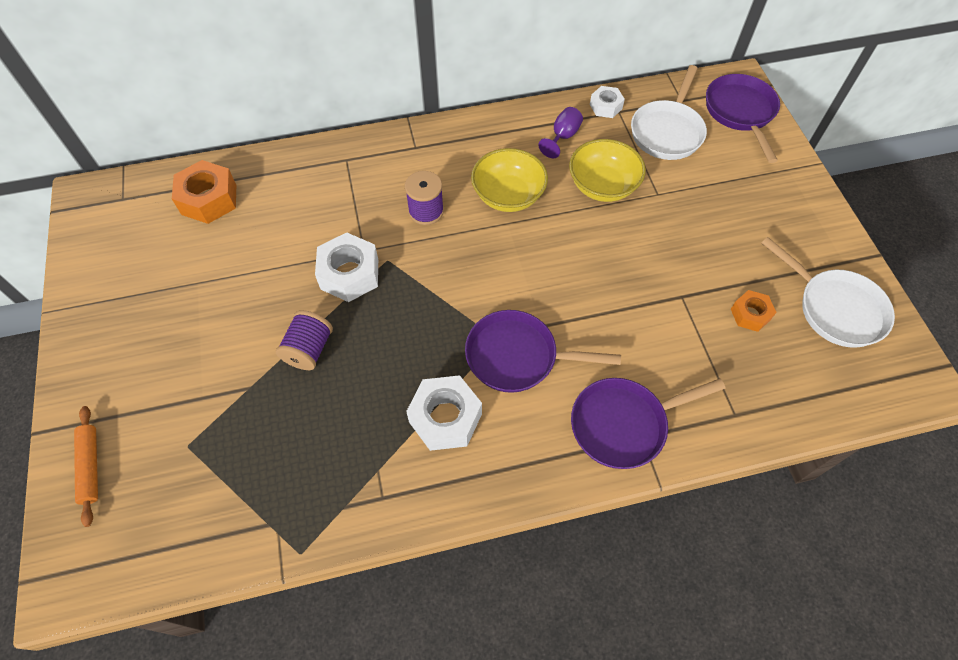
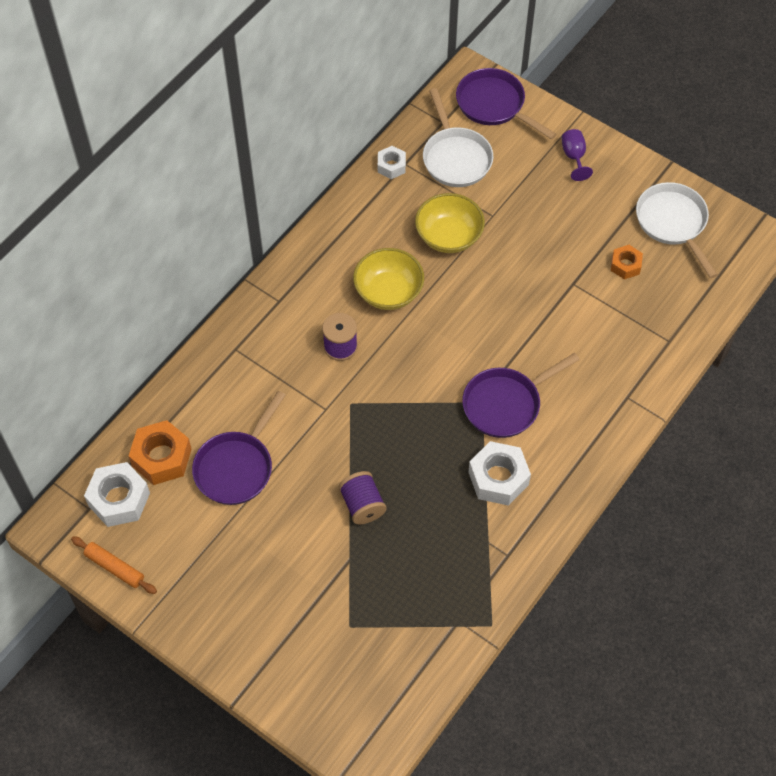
camera: 40 degrees left, 0 degrees up
orange rolling pin [74,406,98,527] -> orange rolling pin moved to [71,536,157,594]
white nut [315,232,378,302] -> white nut moved to [84,462,150,527]
purple goblet [539,107,583,158] -> purple goblet moved to [561,129,593,181]
purple pan [571,378,726,469] -> purple pan moved to [192,391,286,505]
white pan [762,237,895,348] -> white pan turned 120 degrees counterclockwise [636,182,718,278]

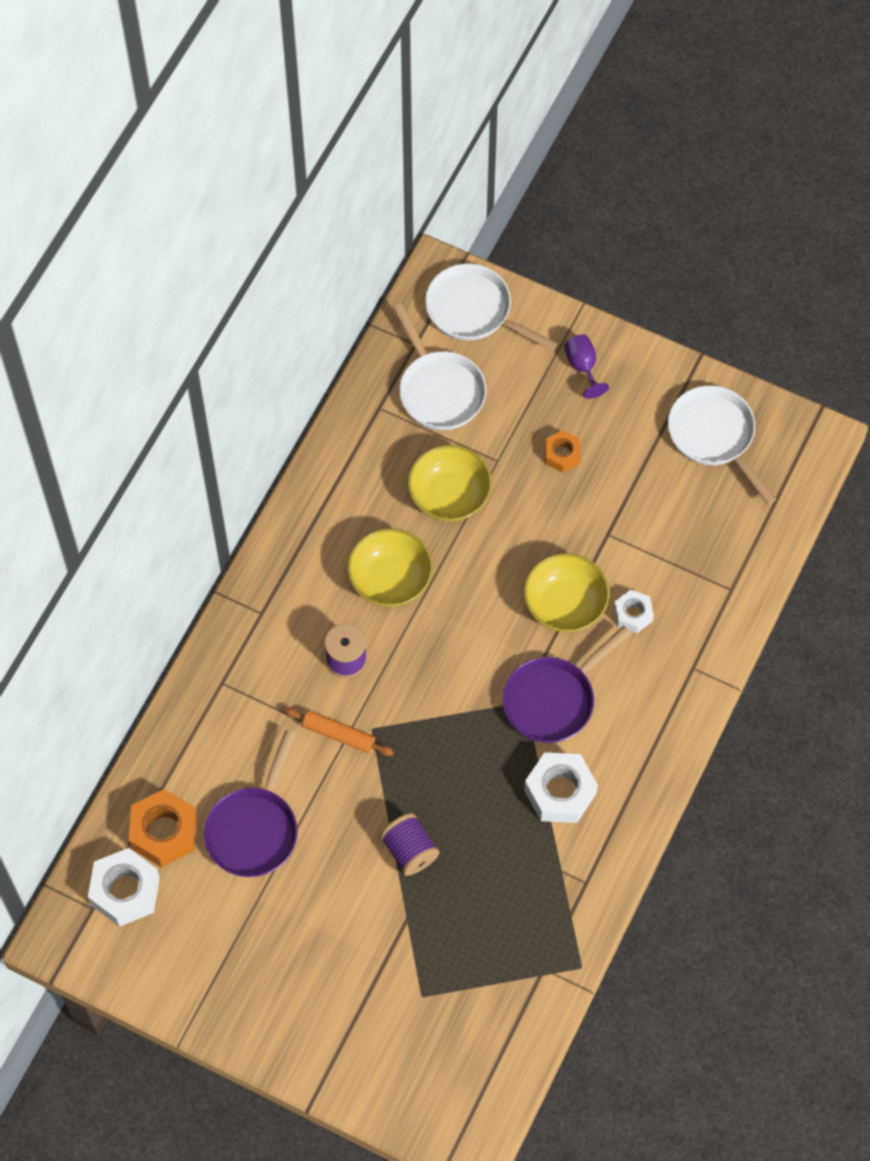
camera: 10 degrees left, 5 degrees up
orange rolling pin [71,536,157,594] -> orange rolling pin moved to [284,707,394,756]
white nut [378,146,406,179] -> white nut moved to [614,590,654,633]
purple pan [456,68,556,140] -> white pan [425,263,558,351]
orange nut [611,245,643,279] -> orange nut moved to [544,430,581,473]
none -> yellow bowl [524,553,610,632]

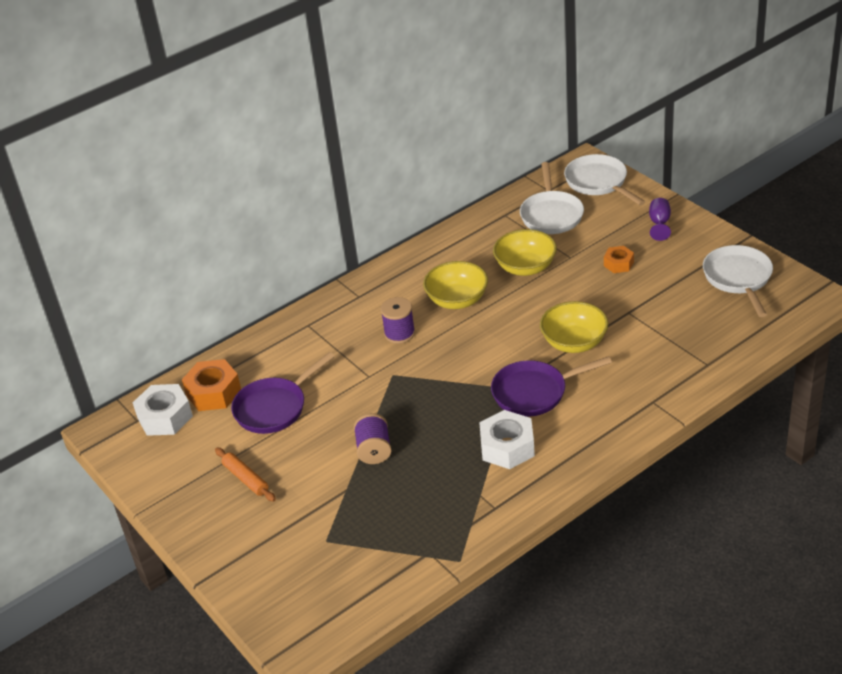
camera: 30 degrees right, 25 degrees down
orange rolling pin [284,707,394,756] -> orange rolling pin moved to [215,447,276,502]
white nut [614,590,654,633] -> none

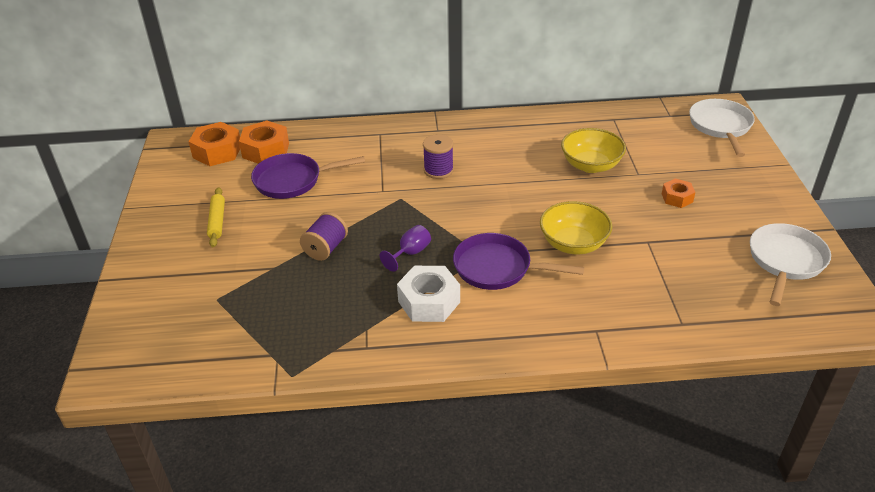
camera: 30 degrees right, 0 degrees up
white nut [133,384,193,436] -> orange nut [188,122,240,166]
orange rolling pin [215,447,276,502] -> yellow rolling pin [207,187,225,247]
yellow bowl [423,261,488,309] -> none
white pan [520,162,584,234] -> none
purple goblet [649,198,671,241] -> purple goblet moved to [380,225,431,272]

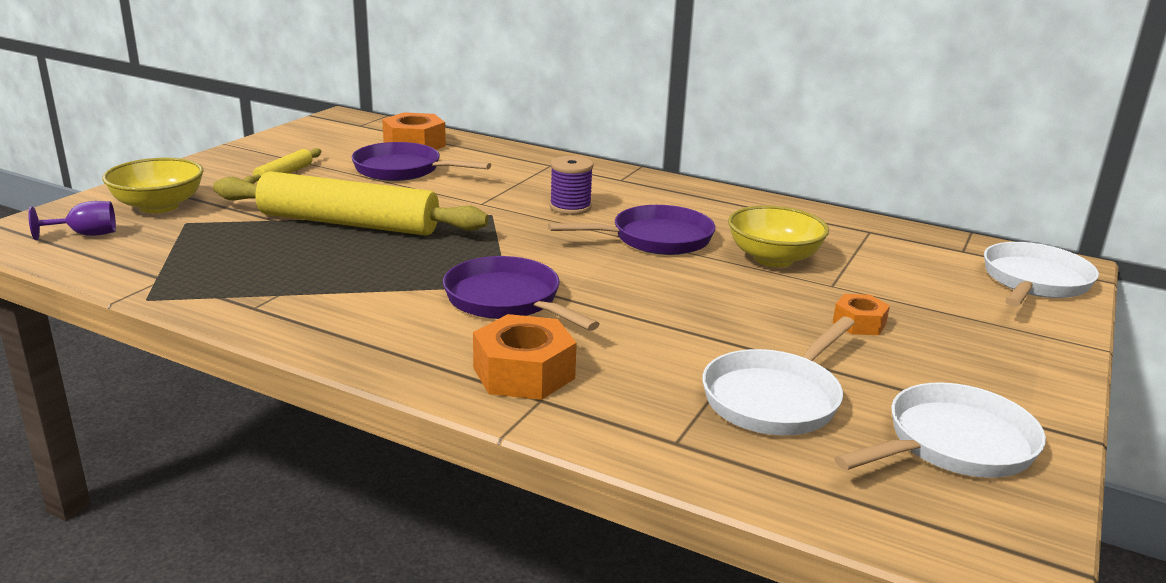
camera: 30 degrees right, 15 degrees down
orange nut [188,122,240,166] -> orange nut moved to [473,314,577,400]
purple spool [300,212,348,261] -> yellow rolling pin [213,171,488,235]
purple goblet [380,225,431,272] -> purple goblet moved to [28,201,116,240]
white nut [397,266,460,322] -> none
yellow bowl [540,201,612,254] -> yellow bowl moved to [102,158,204,213]
none -> purple pan [548,205,715,255]
none -> white pan [702,316,855,435]

